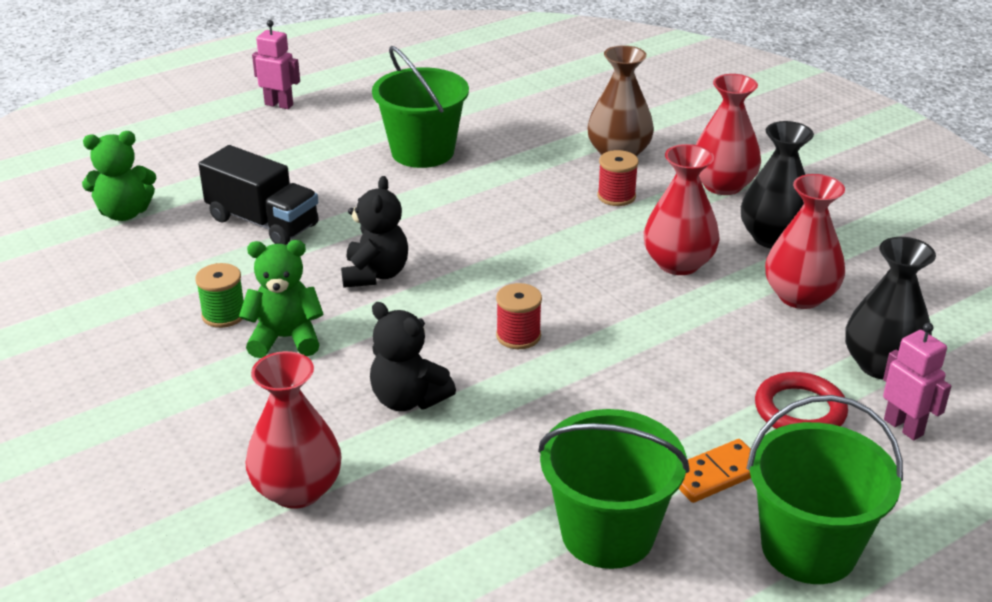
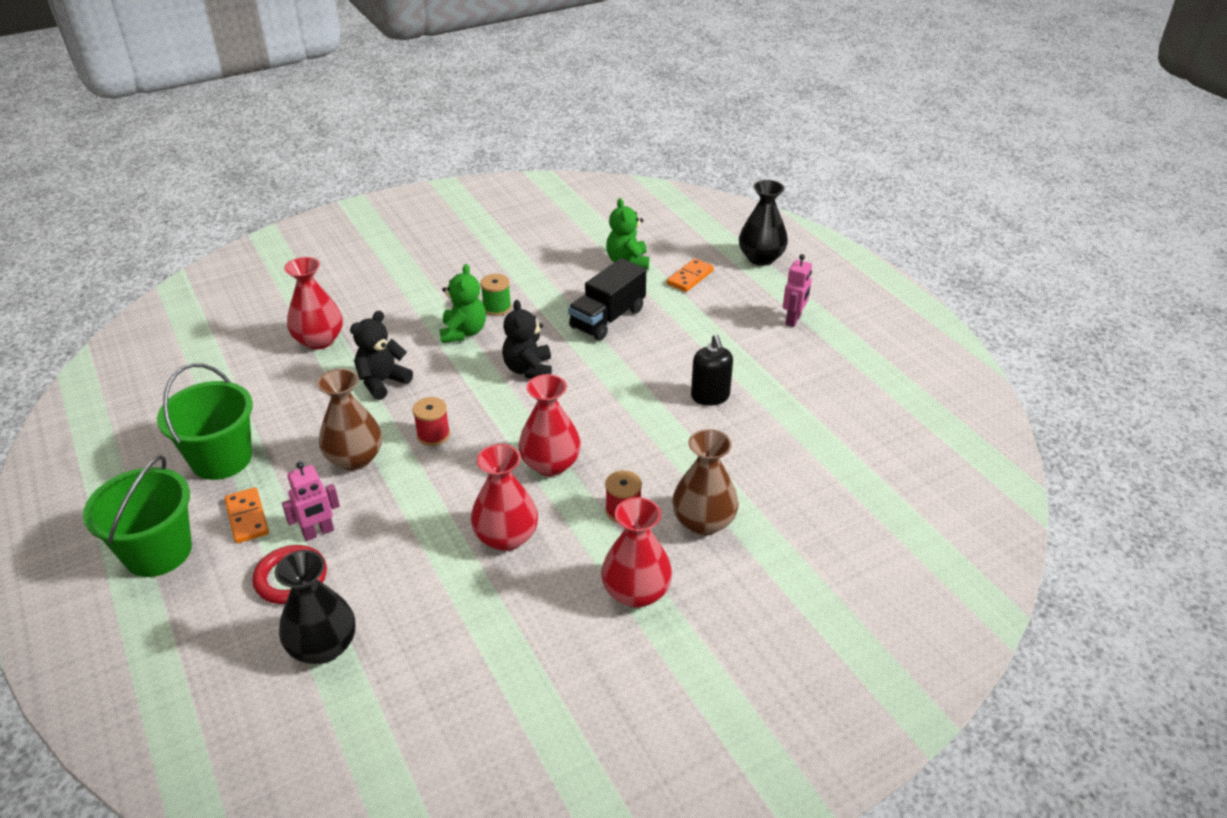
camera: 95 degrees right, 5 degrees up
black teddy bear [341,176,408,288] -> black teddy bear turned 75 degrees clockwise [502,300,552,379]
green bucket [372,46,469,168] -> black soap dispenser [691,334,733,406]
black vase [741,121,814,248] -> black vase moved to [739,180,788,266]
red vase [765,174,845,309] -> red vase moved to [518,374,581,476]
pink robot [883,323,951,440] -> pink robot moved to [282,462,340,541]
none -> brown vase [317,369,382,470]
none -> orange domino [667,258,714,292]

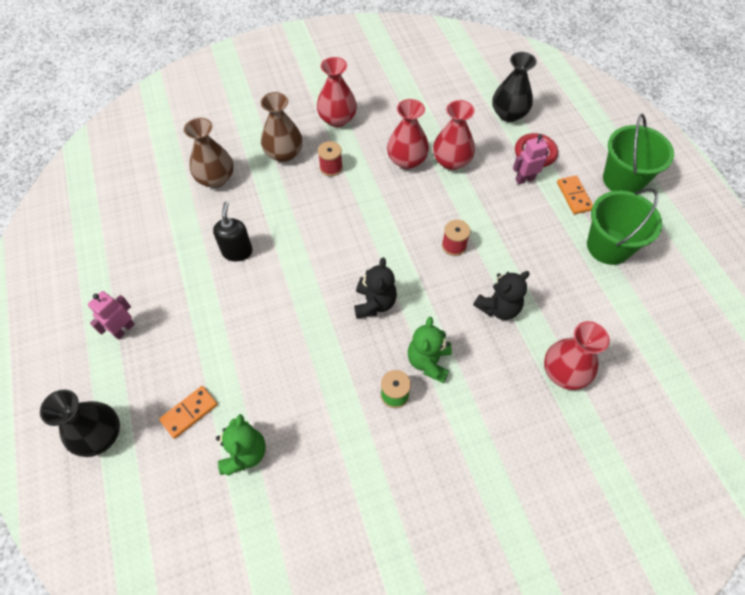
camera: 170 degrees left, 20 degrees up
brown vase [317,369,382,470] -> brown vase moved to [184,118,233,188]
red vase [518,374,581,476] -> red vase moved to [433,100,475,170]
black truck [568,258,646,341] -> none

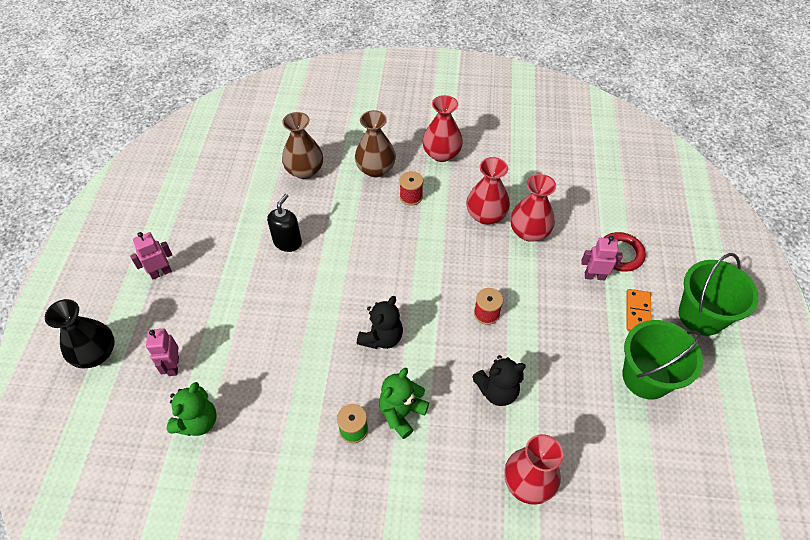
camera: 25 degrees right, 5 degrees down
orange domino [159,386,218,439] -> pink robot [146,329,179,376]
black vase [492,52,537,122] -> none

